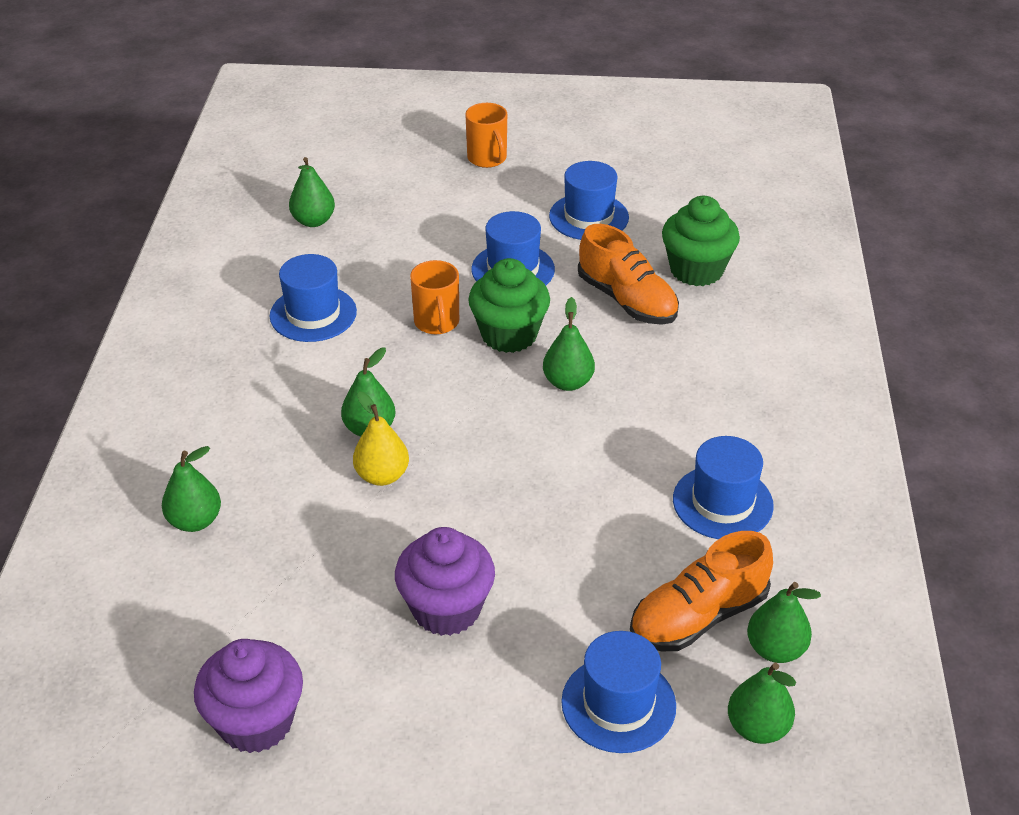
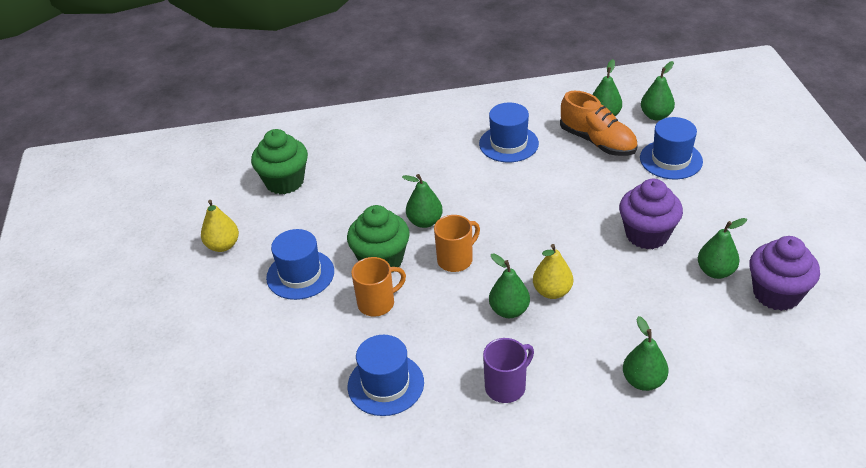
camera: 100 degrees left, 0 degrees up
green pear [289,157,335,227] -> green pear moved to [698,218,747,279]
orange mug [465,103,507,168] -> orange mug moved to [434,215,480,272]
blue hat [549,161,629,240] -> yellow pear [201,200,239,252]
orange shoe [578,224,679,325] -> none
none -> purple mug [483,338,534,403]

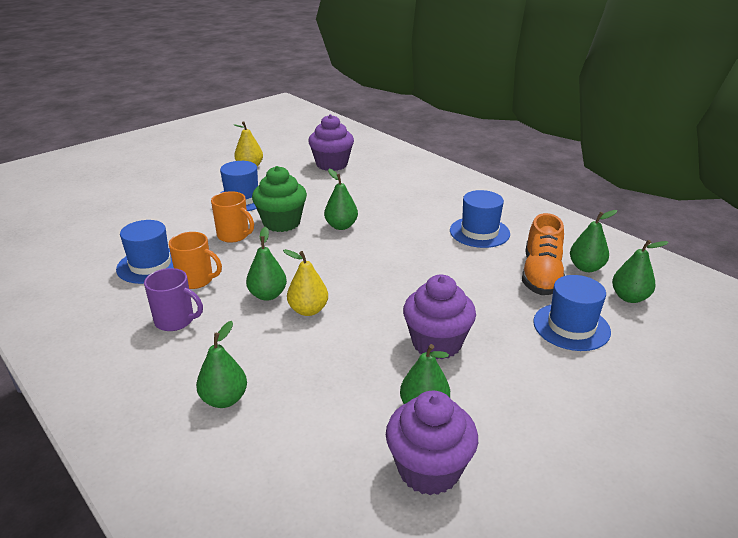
camera: 55 degrees right, 10 degrees down
green cupcake [251,129,308,194] -> purple cupcake [308,114,354,171]
orange mug [434,215,480,272] -> orange mug moved to [169,232,222,289]

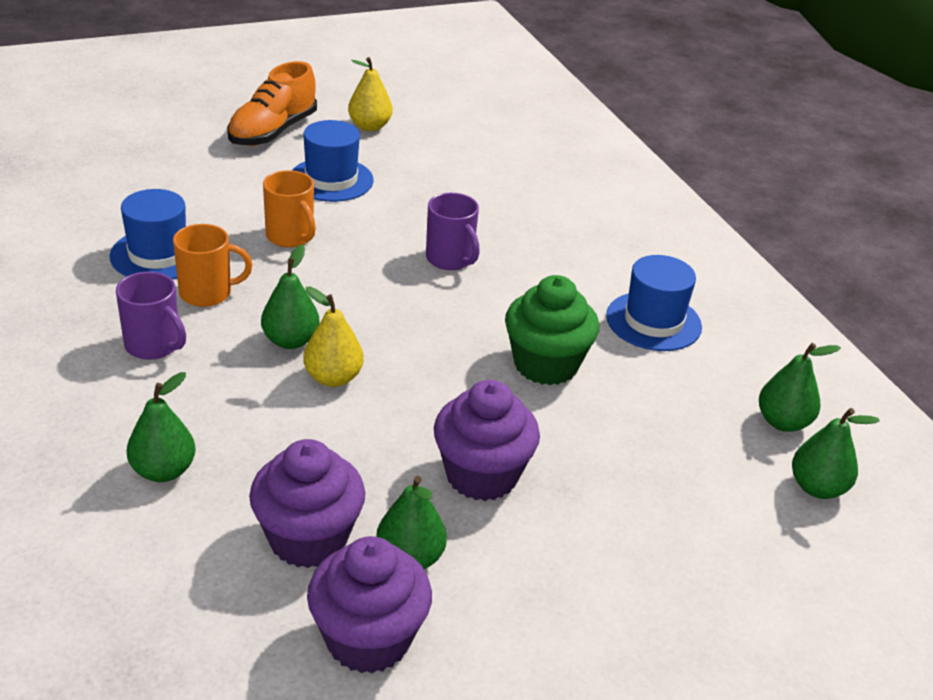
camera: 15 degrees right, 5 degrees up
orange mug [169,232,222,289] -> orange mug turned 45 degrees counterclockwise [173,224,252,307]
green cupcake [252,166,307,232] -> green cupcake moved to [505,275,599,385]
purple cupcake [308,114,354,171] -> purple cupcake moved to [249,439,365,568]
green pear [324,169,358,230] -> purple mug [426,193,480,270]
orange shoe [522,213,565,295] -> orange shoe moved to [227,61,317,146]
blue hat [533,275,611,351] -> none

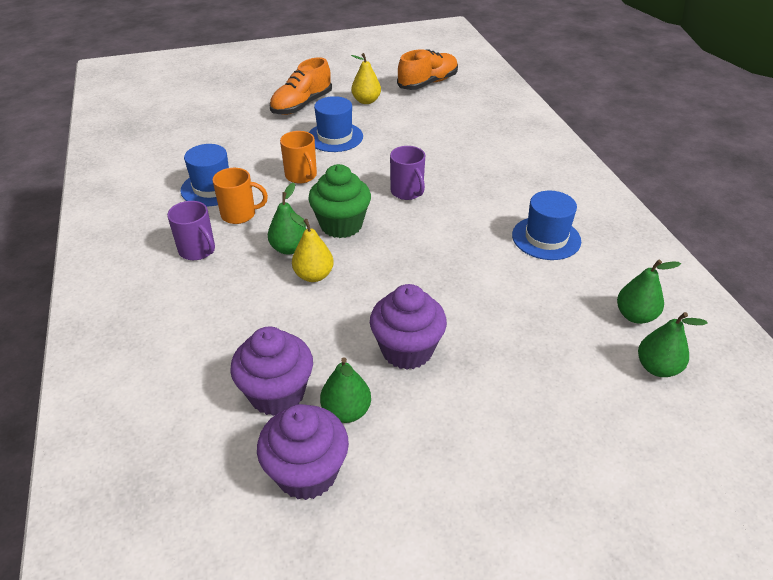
camera: 10 degrees right, 5 degrees up
green pear [127,372,195,482] -> none
green cupcake [505,275,599,385] -> green cupcake moved to [308,164,371,238]
none -> orange shoe [397,49,458,90]

